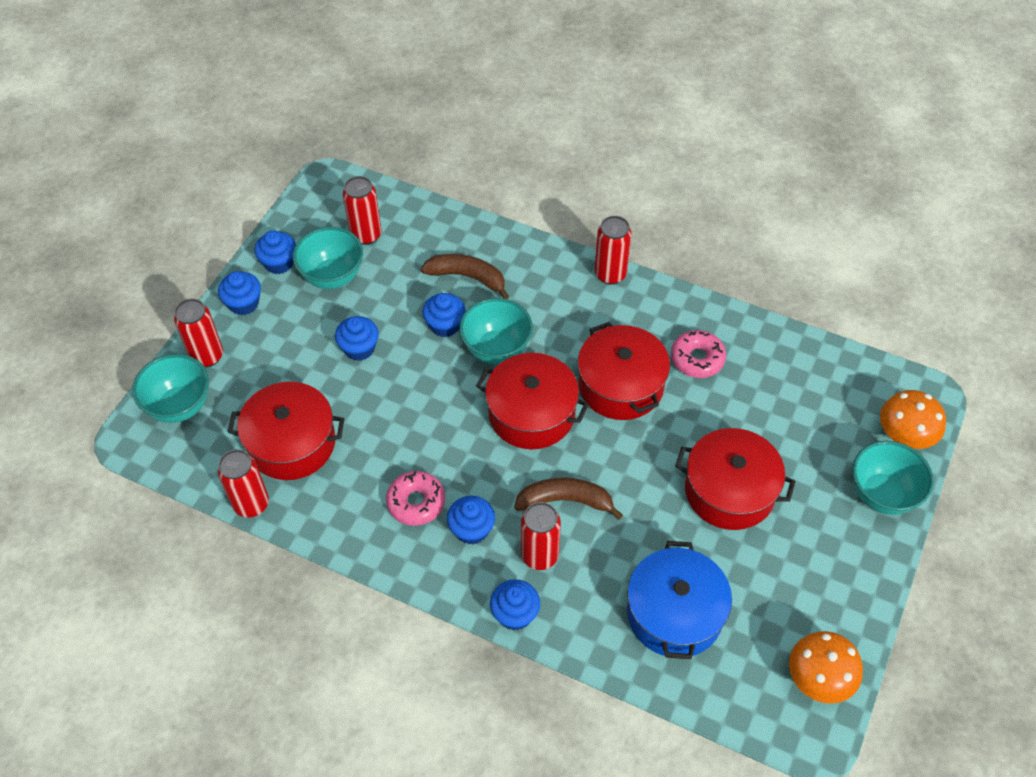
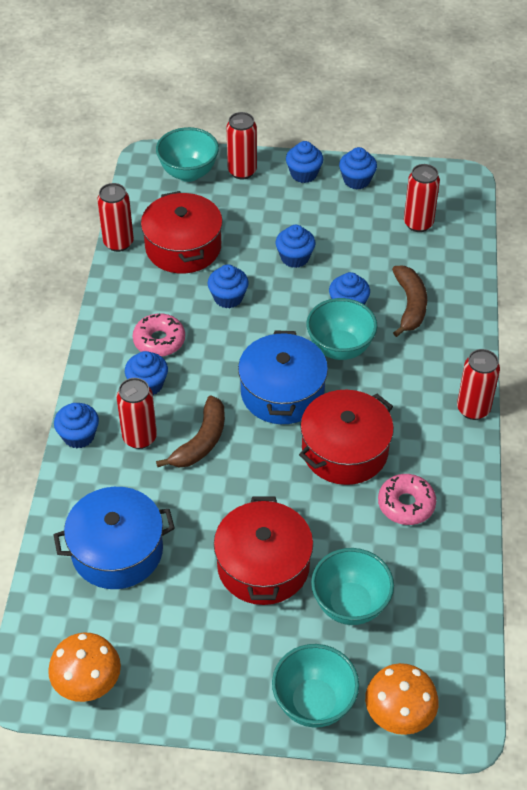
camera: 70 degrees right, 5 degrees down
turquoise bowl [293,227,363,289] -> turquoise bowl moved to [311,548,394,625]
red pot [476,353,589,449] -> blue pot [238,330,328,424]
brown banana [514,477,623,520] -> brown banana turned 45 degrees clockwise [156,395,225,468]
none -> blue cupcake [207,264,249,308]

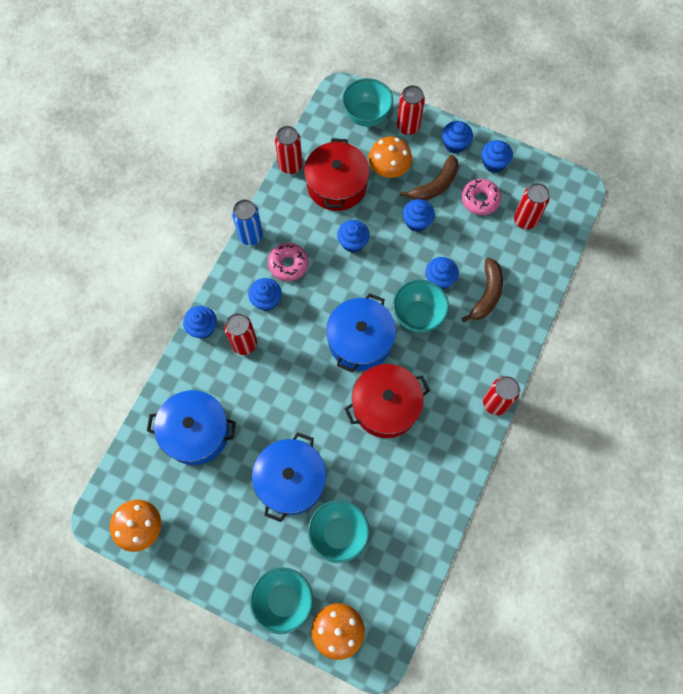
camera: 20 degrees right, 20 degrees up
brown banana [156,395,225,468] -> brown banana moved to [400,155,459,201]
red pot [214,496,313,605] -> blue pot [252,432,326,522]
pink donut [378,474,436,525] -> pink donut moved to [461,179,501,215]
none -> blue can [232,199,263,245]
none -> orange mushroom [368,136,412,178]

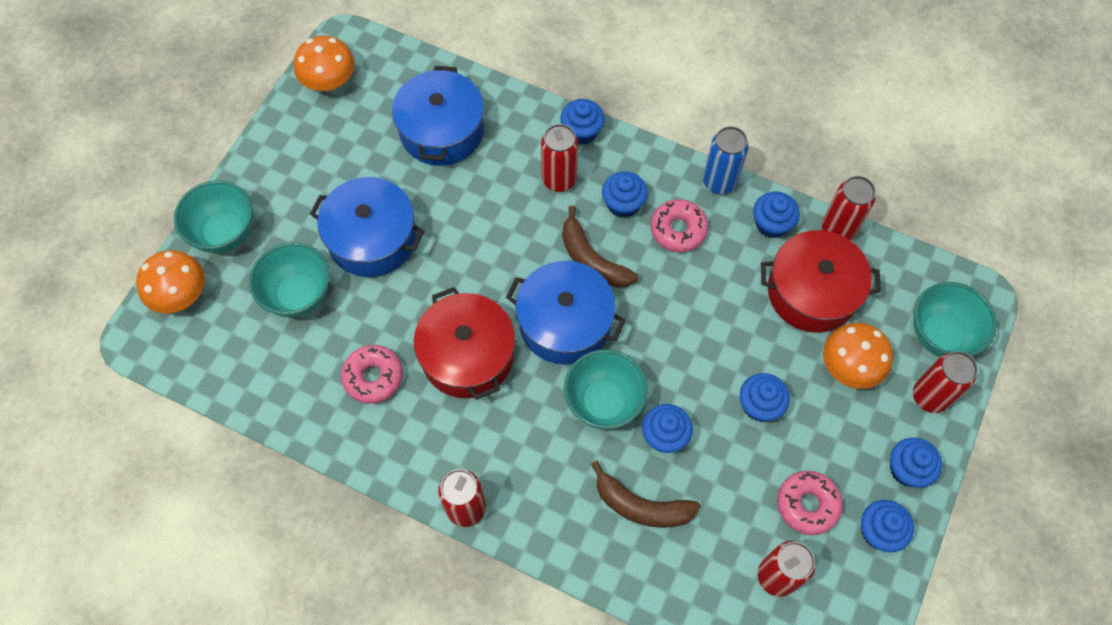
camera: 90 degrees right, 5 degrees down
blue cupcake [337,220,370,253] -> blue cupcake moved to [753,192,800,238]
brown banana [400,155,459,201] -> brown banana moved to [562,206,638,288]
none -> pink donut [341,345,403,404]

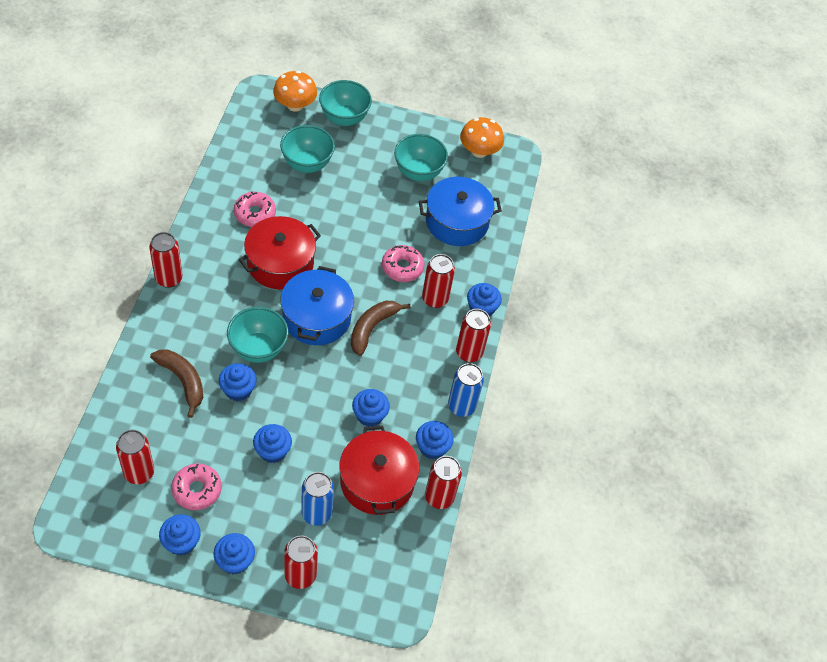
camera: 70 degrees right, 10 degrees down
blue pot [310,177,425,277] -> none
brown banana [591,460,701,528] -> brown banana turned 135 degrees clockwise [150,349,203,418]
blue cupcake [602,171,648,218] -> blue cupcake moved to [352,389,390,427]
pink donut [650,199,708,253] -> pink donut moved to [382,245,425,282]
orange mushroom [823,323,893,389] -> blue can [301,472,334,526]
turquoise bowl [914,282,997,357] -> turquoise bowl moved to [394,134,448,181]
none -> red can [456,309,491,362]

